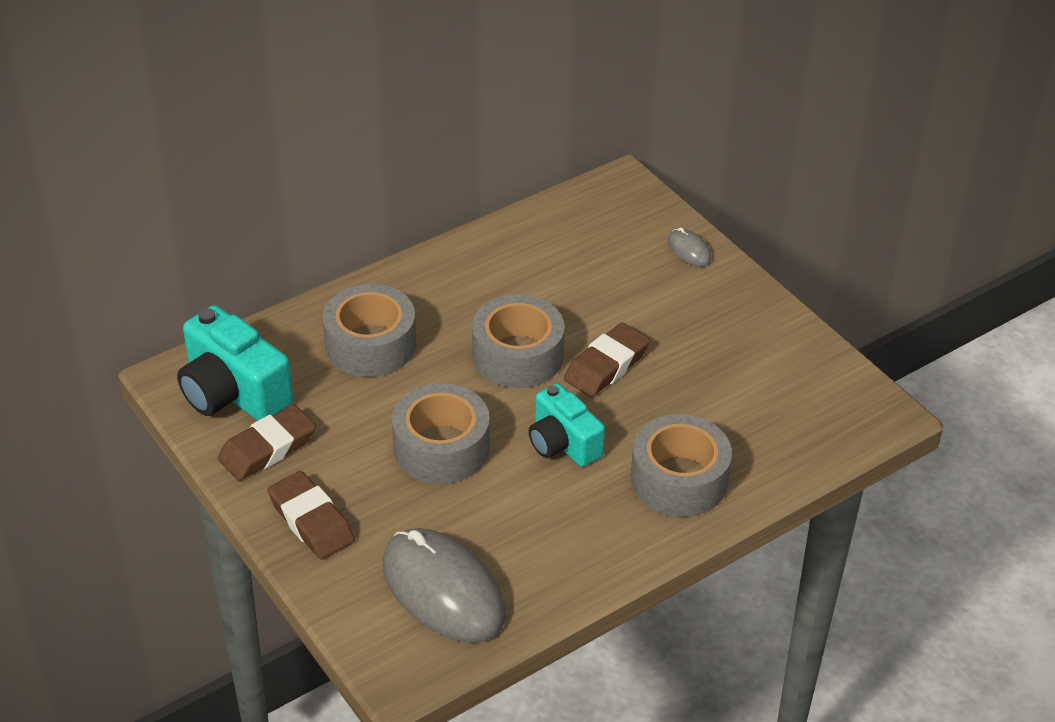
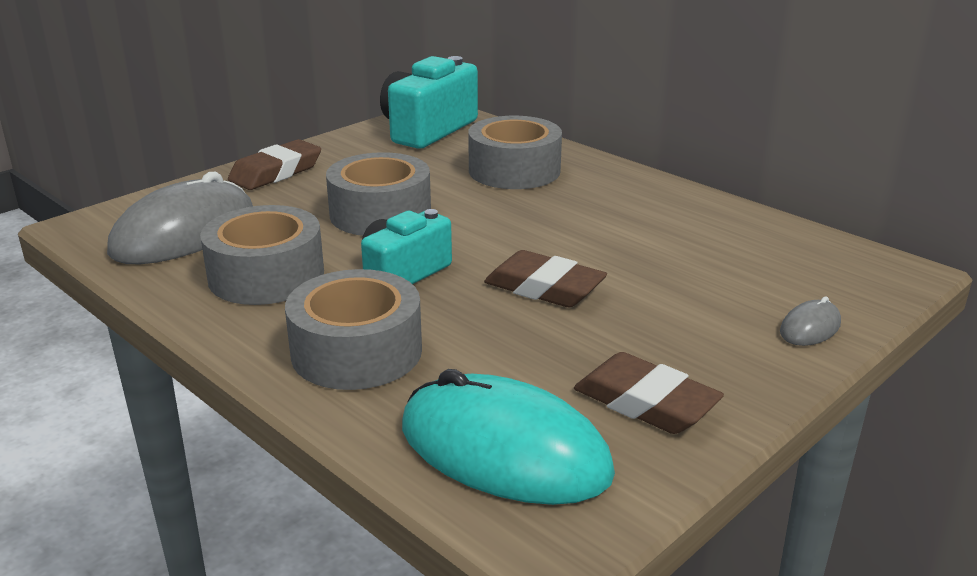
camera: 80 degrees right, 15 degrees down
brown eraser [218,405,316,481] -> brown eraser moved to [574,352,724,434]
grey tape [472,294,565,388] -> grey tape moved to [200,205,324,305]
none -> turquoise mouse [402,369,615,505]

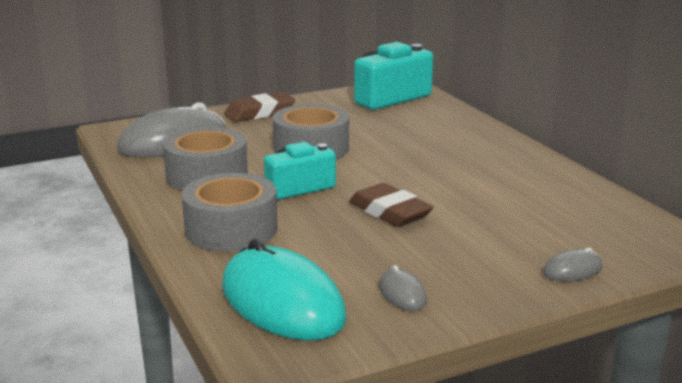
camera: 20 degrees right, 5 degrees down
grey tape [468,116,562,189] -> none
brown eraser [574,352,724,434] -> grey mouse [379,265,427,311]

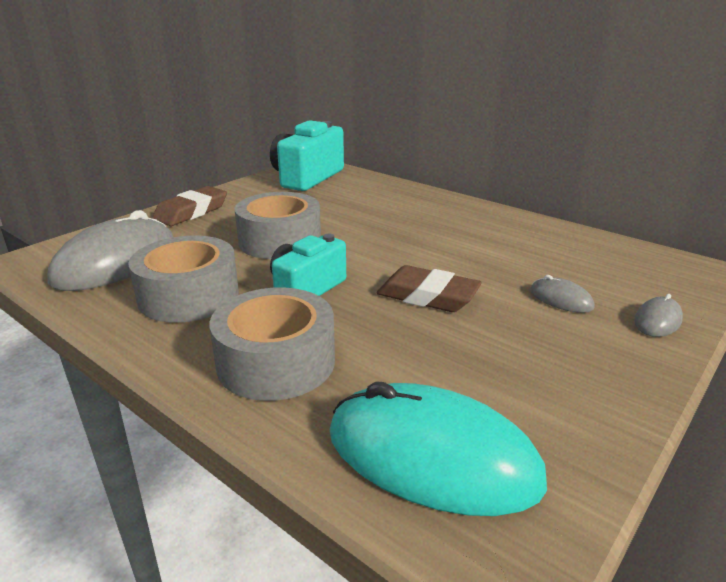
camera: 25 degrees left, 5 degrees up
grey mouse [379,265,427,311] -> grey mouse moved to [530,275,595,313]

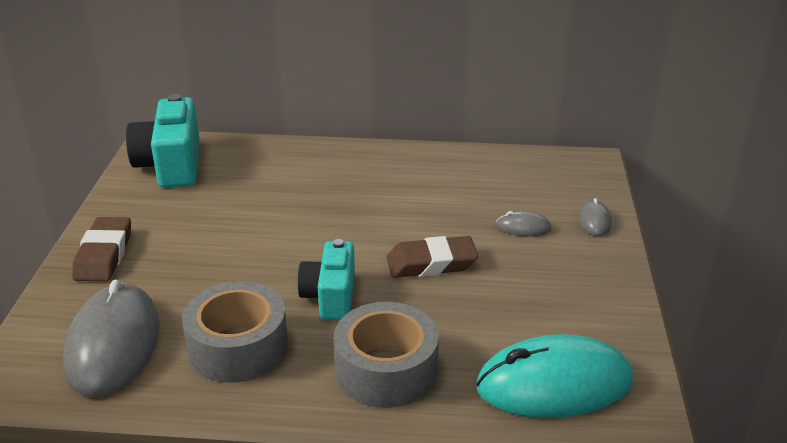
camera: 35 degrees left, 5 degrees up
grey tape [235,192,321,259] -> none

